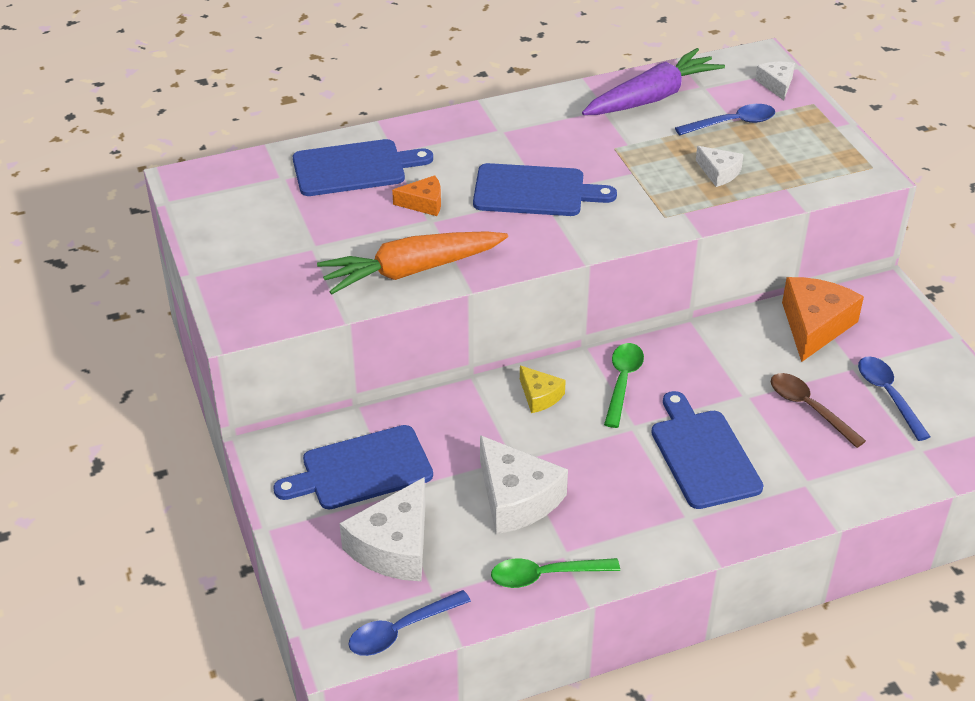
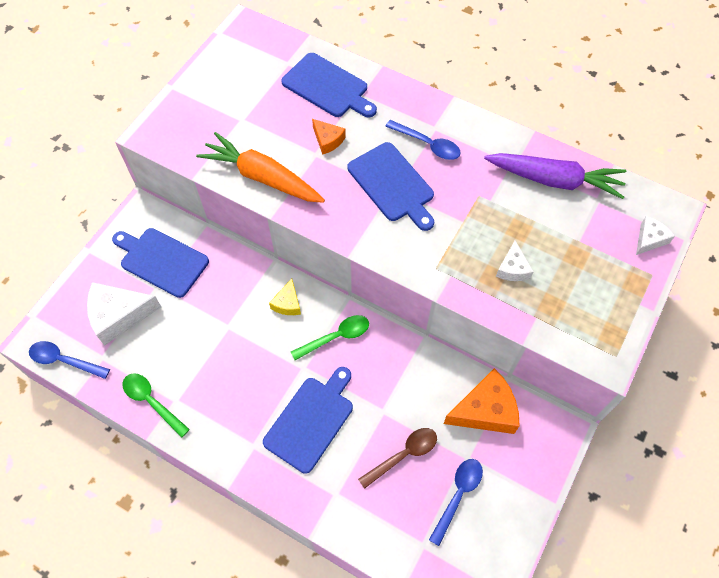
camera: 50 degrees right, 20 degrees up
white cheese [480,435,568,534] -> none
blue spoon [675,104,775,136] -> blue spoon moved to [385,120,461,160]
brown spoon [771,373,866,448] -> brown spoon turned 45 degrees clockwise [358,428,437,489]

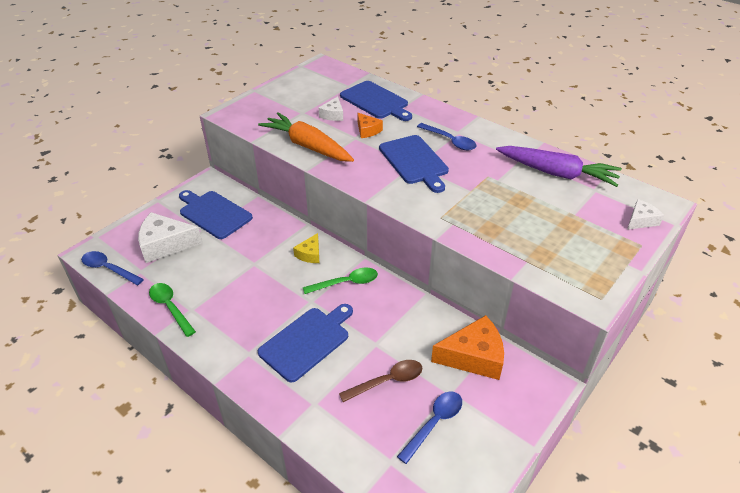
camera: 10 degrees right, 20 degrees down
white cheese [496,240,534,281] -> white cheese moved to [319,96,343,121]

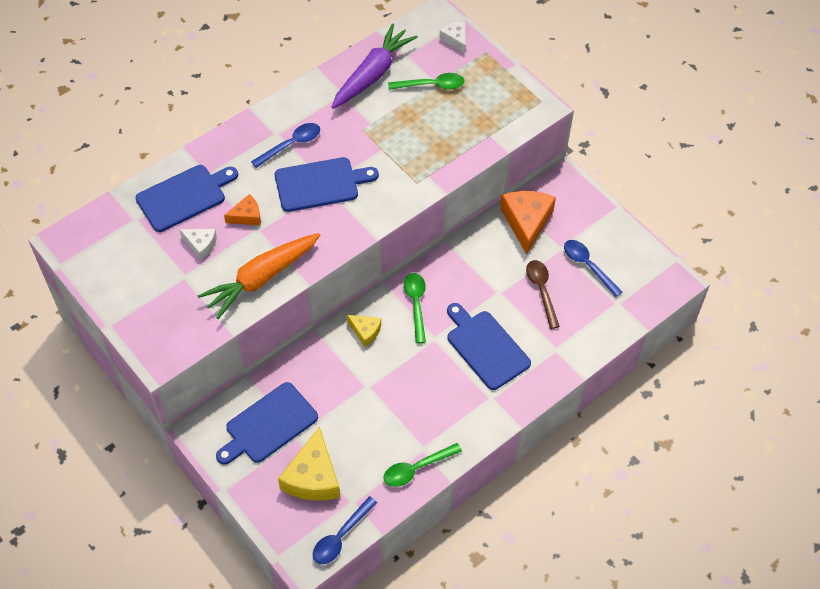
camera: 80 degrees left, 15 degrees up
white cheese [138,212,203,263] -> yellow cheese [278,426,340,501]
none -> green spoon [388,73,465,90]

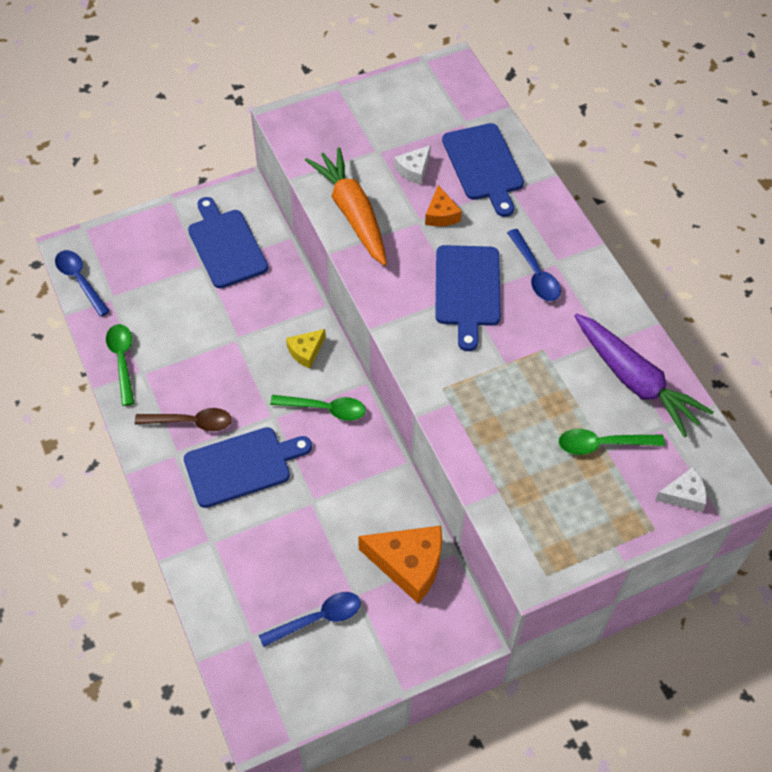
camera: 105 degrees right, 0 degrees up
yellow cheese [278,426,340,501] -> none
green spoon [388,73,465,90] -> green spoon turned 75 degrees clockwise [559,429,665,455]
brown spoon [526,260,560,329] -> brown spoon moved to [135,408,232,431]

